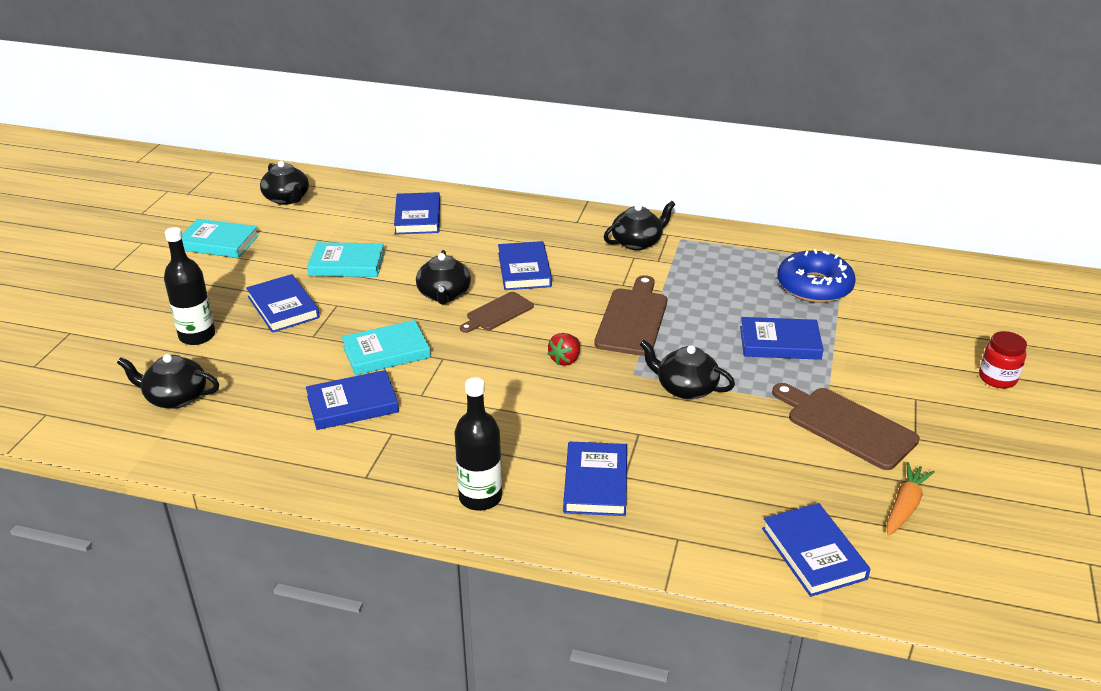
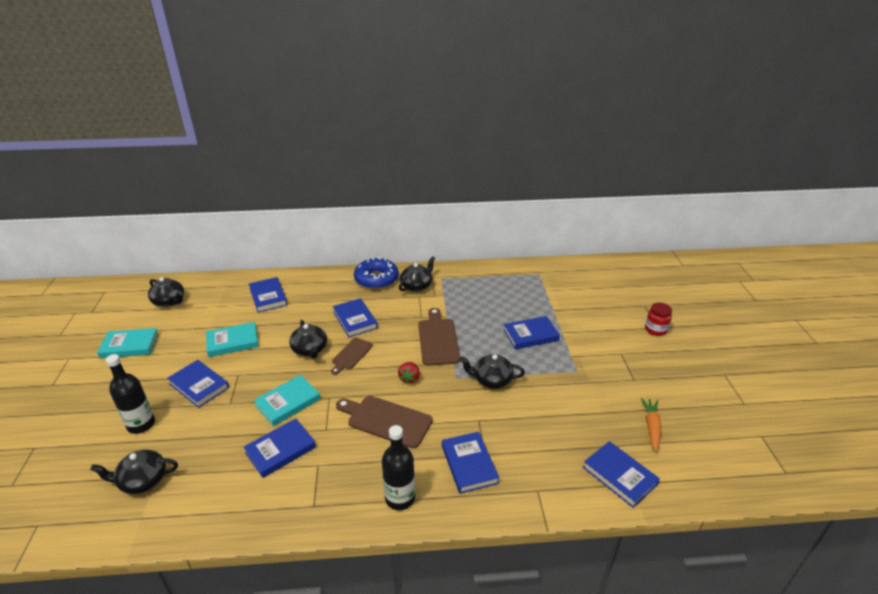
camera: 20 degrees left, 0 degrees up
brown cutting board [772,383,920,470] -> brown cutting board moved to [336,396,433,448]
blue donut [778,249,856,303] -> blue donut moved to [354,258,399,289]

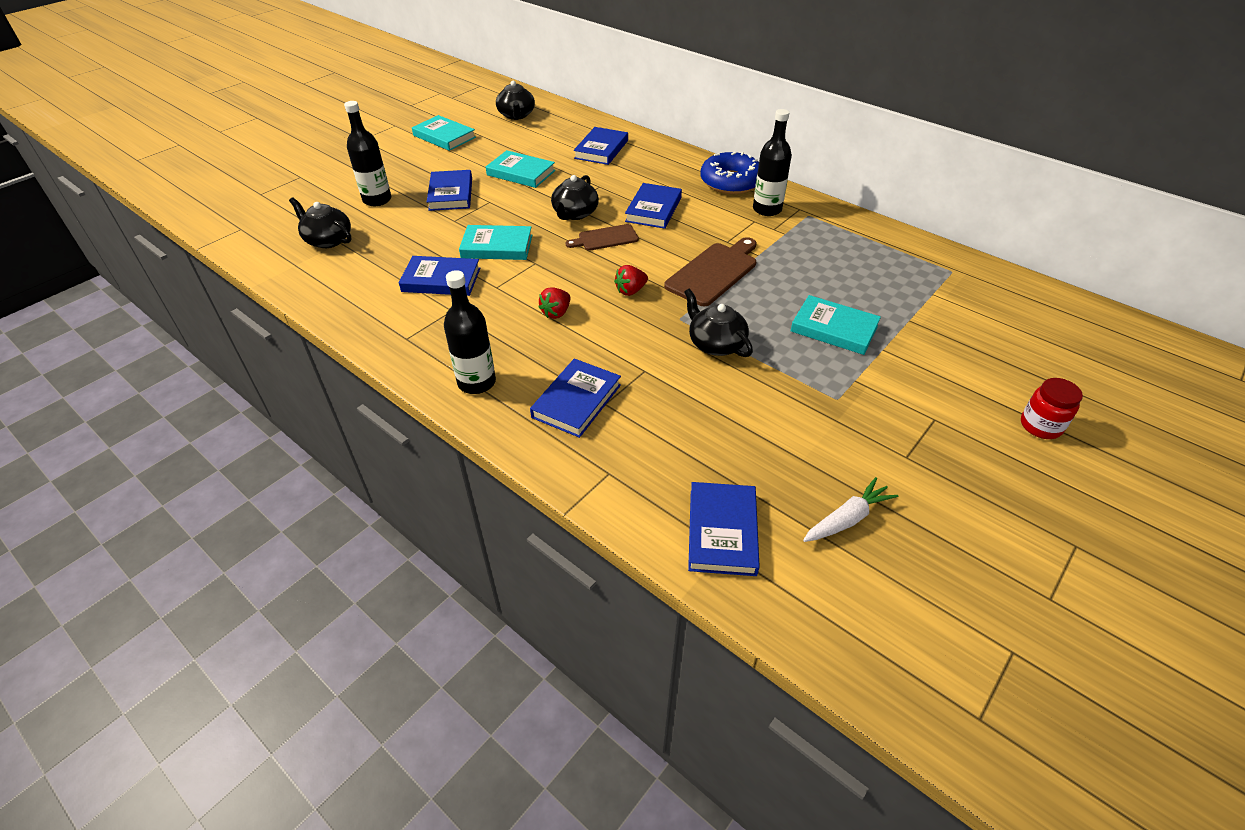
camera: 45 degrees right, 10 degrees up
brown cutting board [336,396,433,448] -> red strawberry [539,287,570,319]
black teapot [399,256,435,292] -> black bottle [753,109,792,216]
blue book [503,316,560,349] -> turquoise book [791,295,881,355]
orange carrot [641,398,661,451] -> white carrot [803,477,898,542]

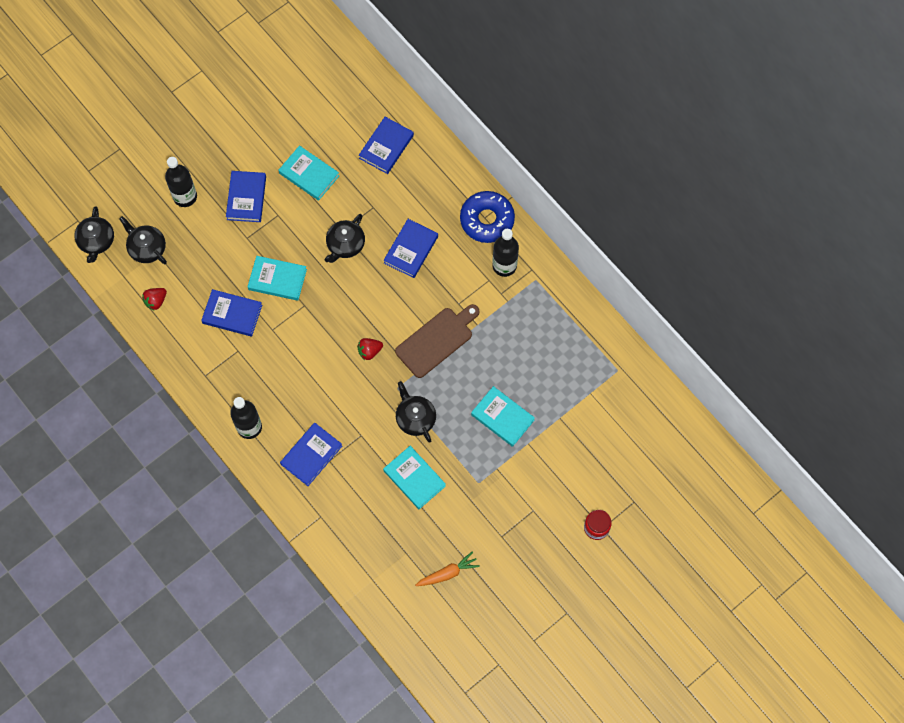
camera: 10 degrees right, 25 degrees up
turquoise book [412,115,476,151] -> turquoise book moved to [383,446,446,509]
black teapot [496,81,535,120] -> black teapot moved to [74,206,114,263]
red strawberry [539,287,570,319] -> red strawberry moved to [142,288,167,310]
brown cutting board [566,224,639,251] -> none
blue book [688,482,760,576] -> none
white carrot [803,477,898,542] -> orange carrot [415,551,480,586]

